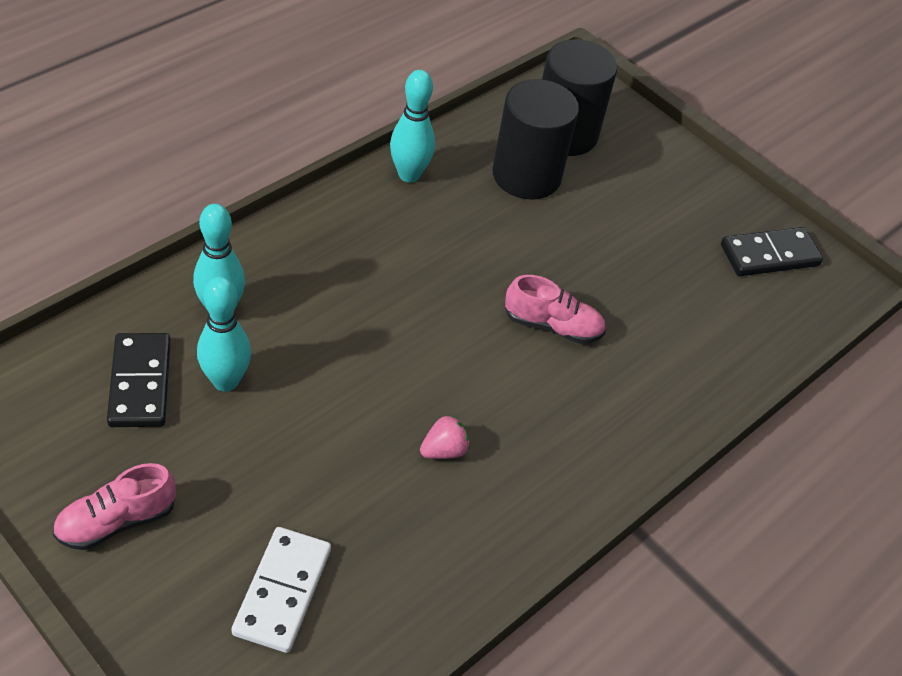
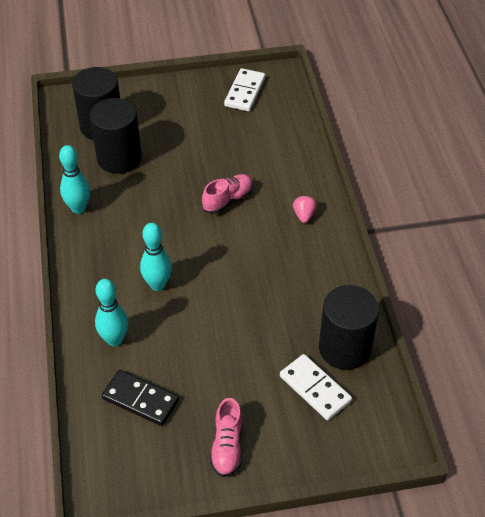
camera: 50 degrees left, 0 degrees up
turquoise bowling pin [197,276,251,392] -> turquoise bowling pin moved to [140,223,172,291]
pink strawberry [420,415,470,459] -> pink strawberry moved to [293,195,317,223]
black domino [721,227,823,276] -> white domino [224,68,265,111]
none -> black cylinder [319,285,379,370]

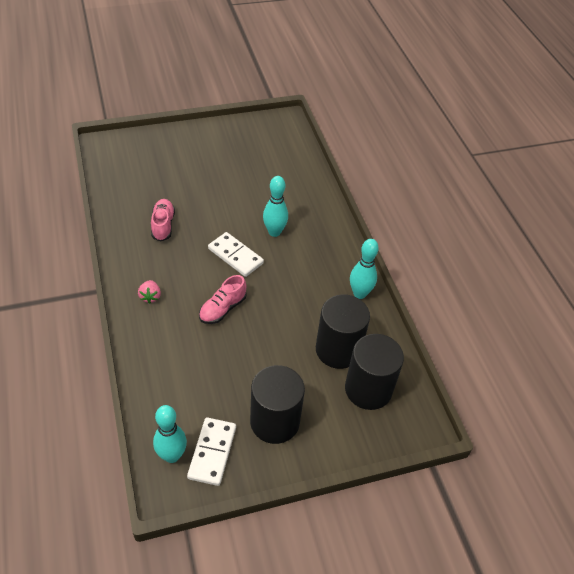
camera: 170 degrees right, 0 degrees up
turquoise bowling pin [95,279,128,346] -> turquoise bowling pin moved to [153,405,187,463]
black domino [102,370,179,426] -> none
pink shoe [210,398,243,477] -> pink shoe moved to [151,199,175,242]
white domino [280,354,352,420] -> white domino moved to [208,232,264,277]
black cylinder [319,285,379,370] -> black cylinder moved to [250,365,305,444]

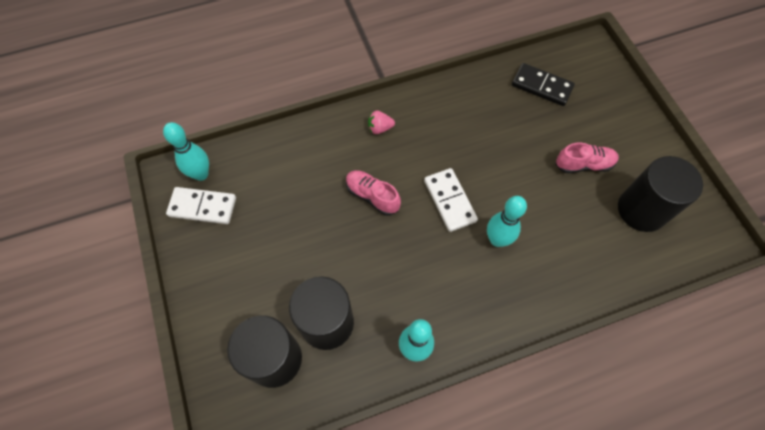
camera: 90 degrees right, 15 degrees up
pink shoe [151,199,175,242] -> pink shoe moved to [555,143,619,173]
white domino [208,232,264,277] -> white domino turned 60 degrees counterclockwise [424,168,478,232]
black cylinder [250,365,305,444] -> black cylinder moved to [618,156,703,232]
none -> black domino [512,63,575,106]

